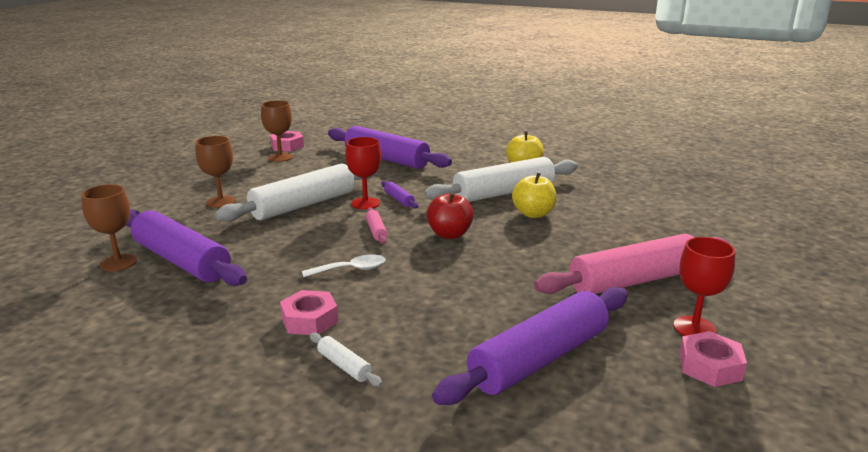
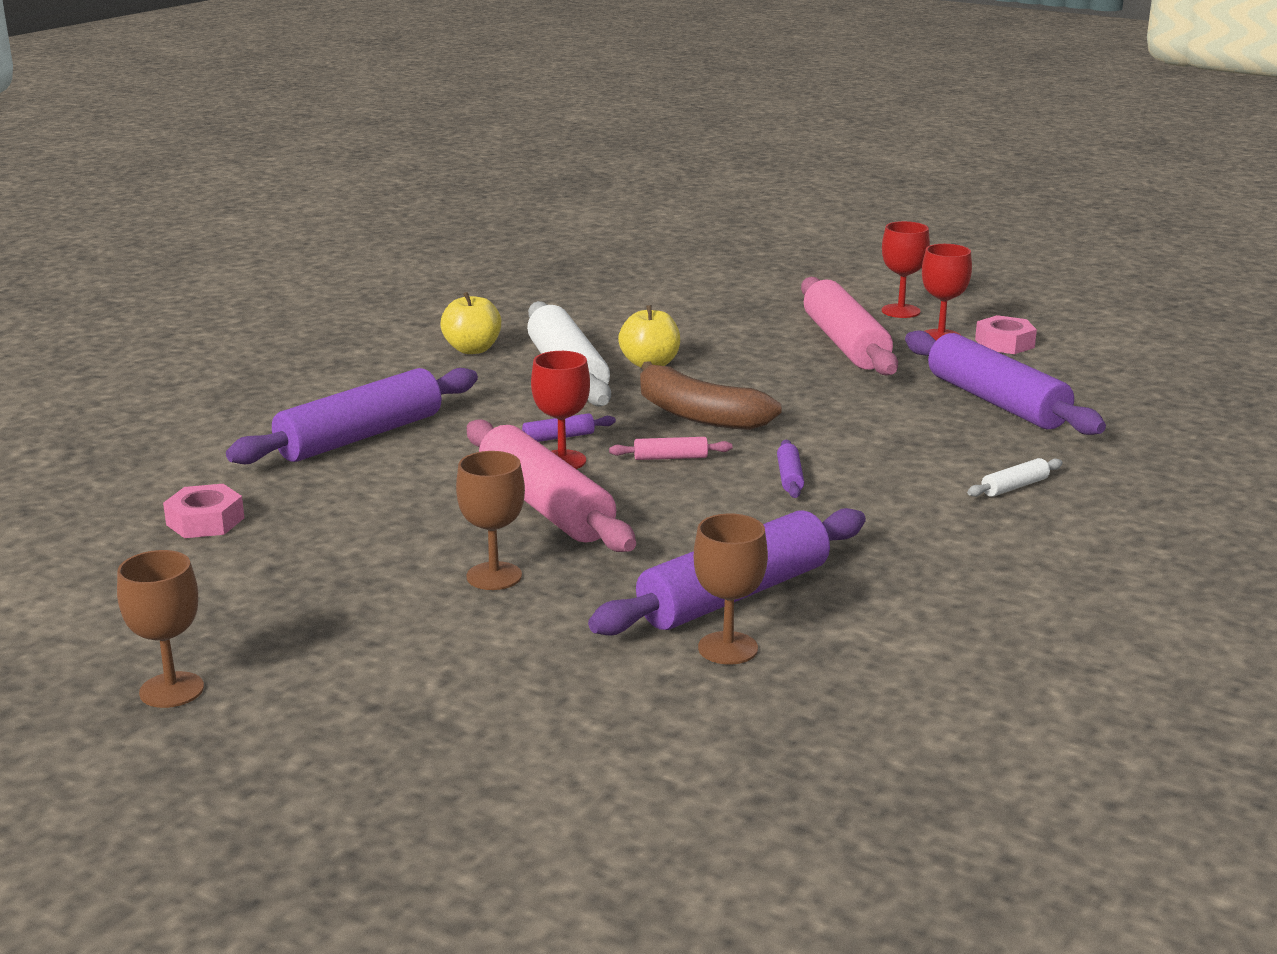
camera: 80 degrees left, 0 degrees up
white rolling pin [215,163,377,222] -> pink rolling pin [467,420,636,552]
brown goblet [261,100,293,162] -> brown goblet moved to [117,550,204,708]
pink nut [280,290,338,335] -> none
white spoon [302,254,385,277] -> purple rolling pin [777,440,804,498]
red apple [426,192,474,239] -> brown banana [640,361,782,430]
none -> red goblet [882,221,930,318]

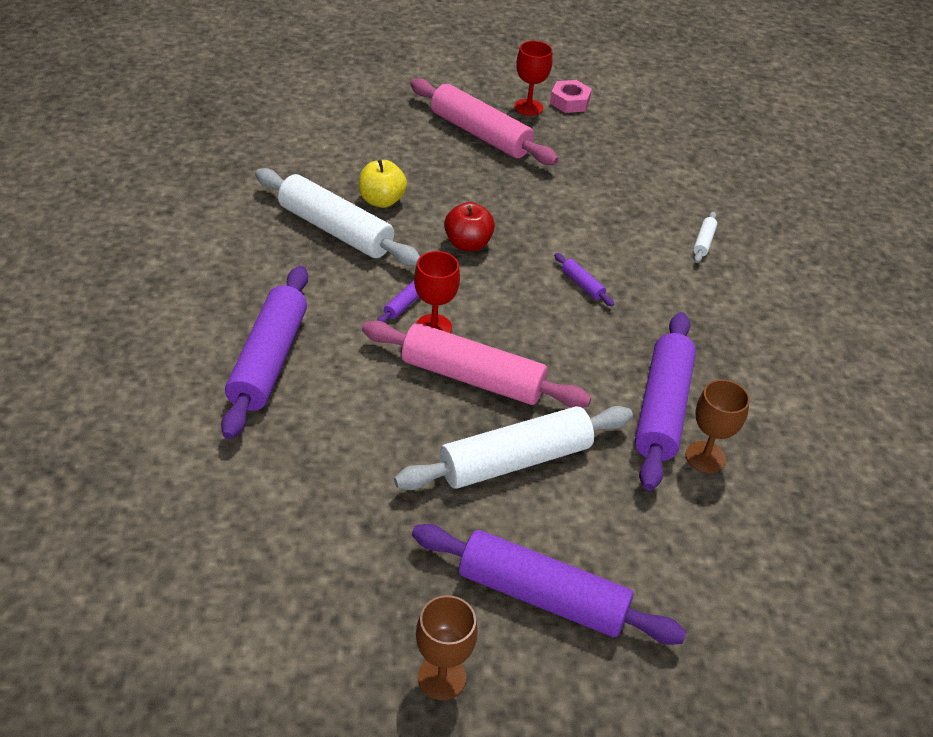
camera: 40 degrees left, 20 degrees up
pink nut [163,484,244,538] -> none
yellow apple [440,292,501,354] -> none
brown goblet [456,451,525,590] -> white rolling pin [394,406,633,490]
pink rolling pin [609,437,732,460] -> none
brown banana [640,361,782,430] -> red apple [444,202,495,251]
red goblet [882,221,930,318] -> none
purple rolling pin [905,331,1106,435] -> purple rolling pin moved to [412,524,687,645]

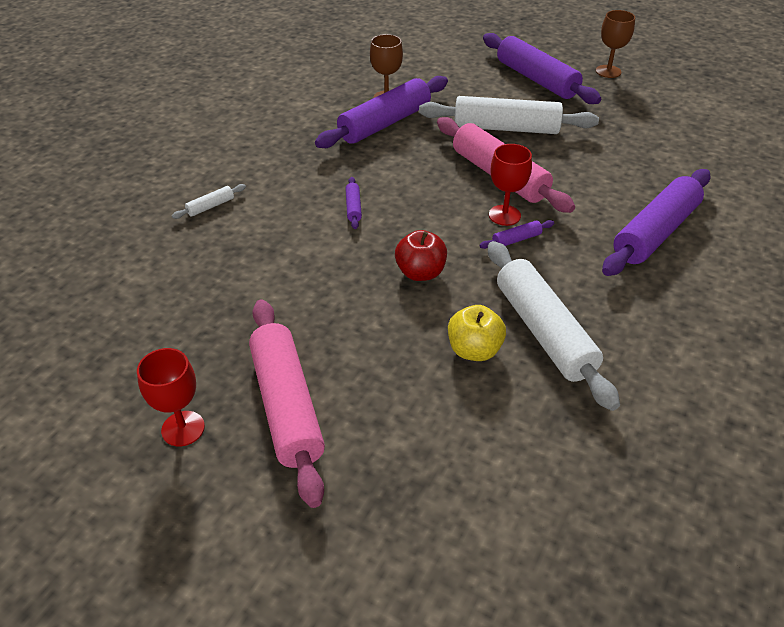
camera: 145 degrees left, 0 degrees up
pink nut [550,80,592,113] -> none

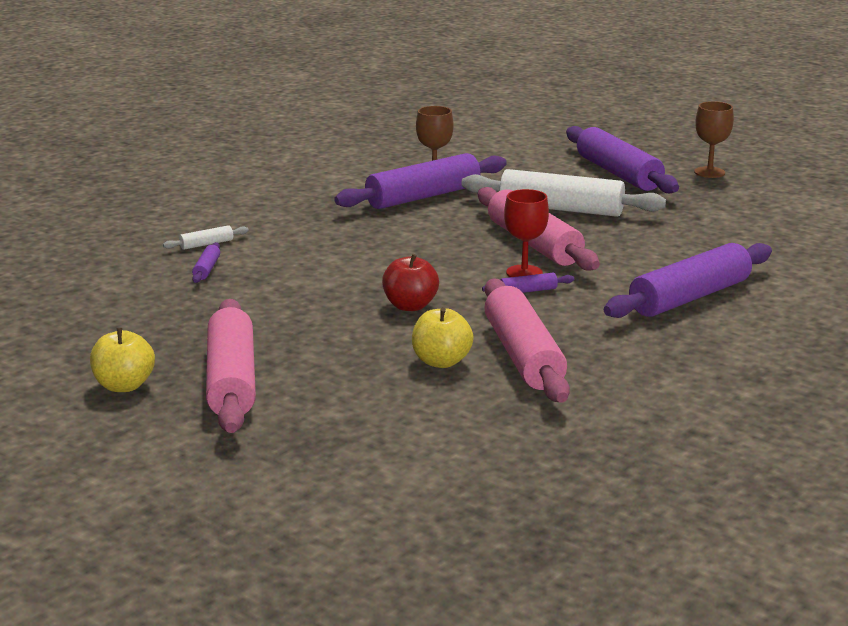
camera: 10 degrees right, 20 degrees down
red goblet [137,348,205,446] -> yellow apple [90,328,155,392]
purple rolling pin [345,177,362,229] -> purple rolling pin moved to [192,242,220,283]
white rolling pin [488,241,620,411] -> pink rolling pin [484,278,570,403]

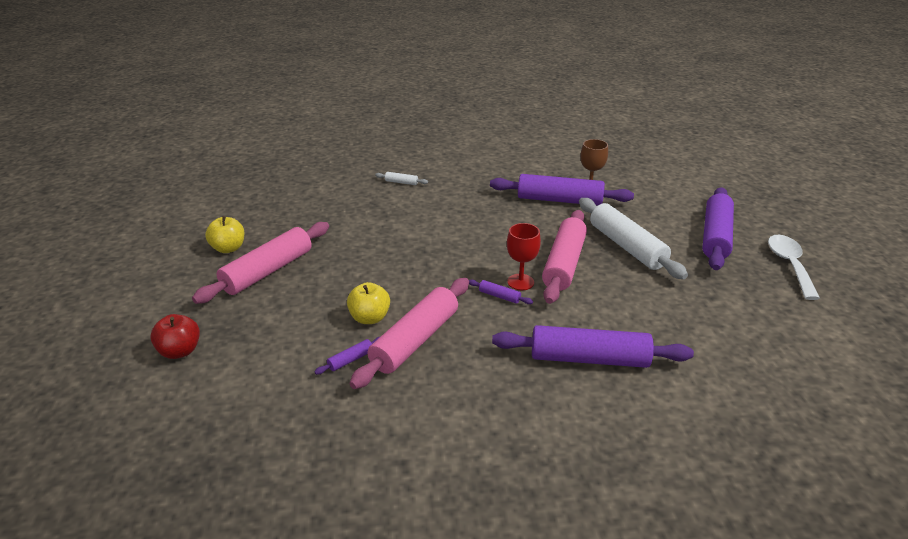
camera: 45 degrees right, 10 degrees up
purple rolling pin [192,242,220,283] -> purple rolling pin moved to [314,337,380,374]
red apple [382,254,439,311] -> red apple moved to [150,314,200,359]
brown goblet [694,101,734,178] -> white spoon [768,235,820,300]

